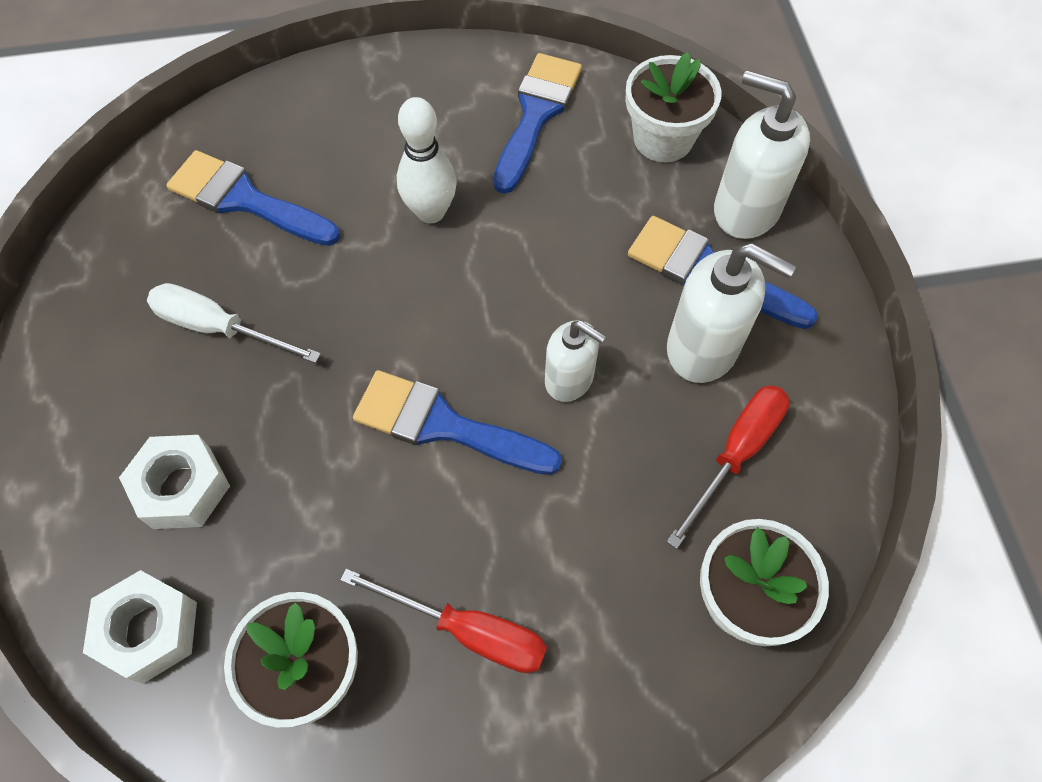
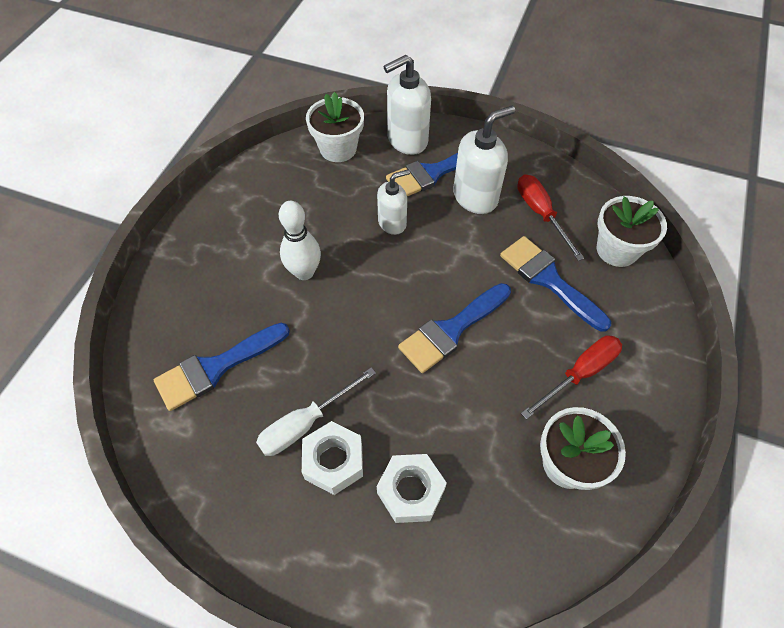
camera: 60 degrees left, 5 degrees down
white nut [83,570,197,684] -> white nut moved to [302,421,363,495]
blue brush [493,53,582,194] -> blue brush moved to [500,236,611,332]
white soap dispenser [545,320,606,402] -> white soap dispenser moved to [377,169,410,235]

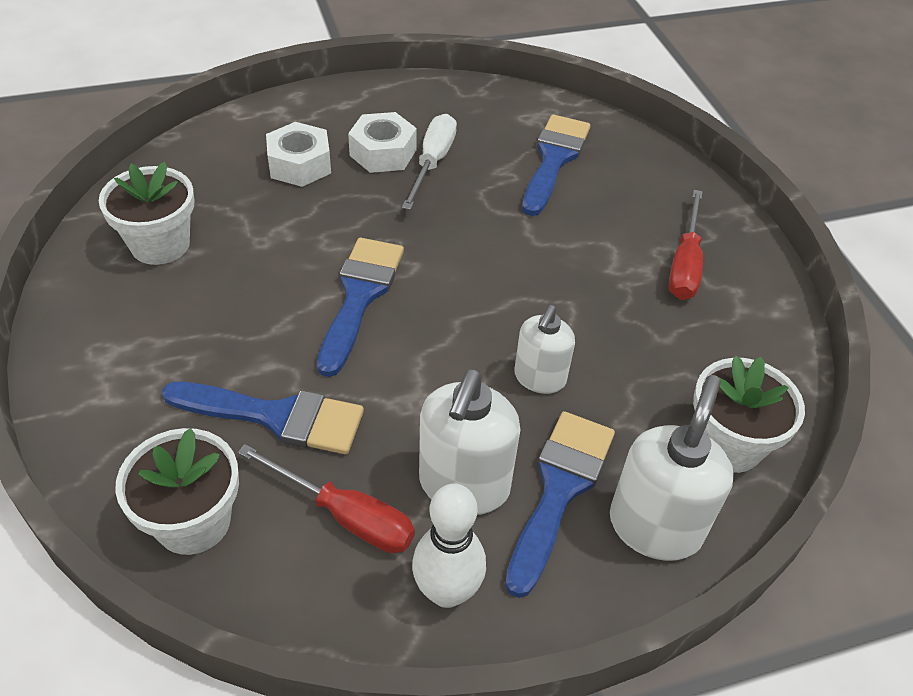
camera: 140 degrees right, 10 degrees down
white bowling pin [279,201,321,280] -> white bowling pin moved to [412,484,486,608]
red screwdriver [521,335,622,419] -> red screwdriver moved to [669,190,703,300]

